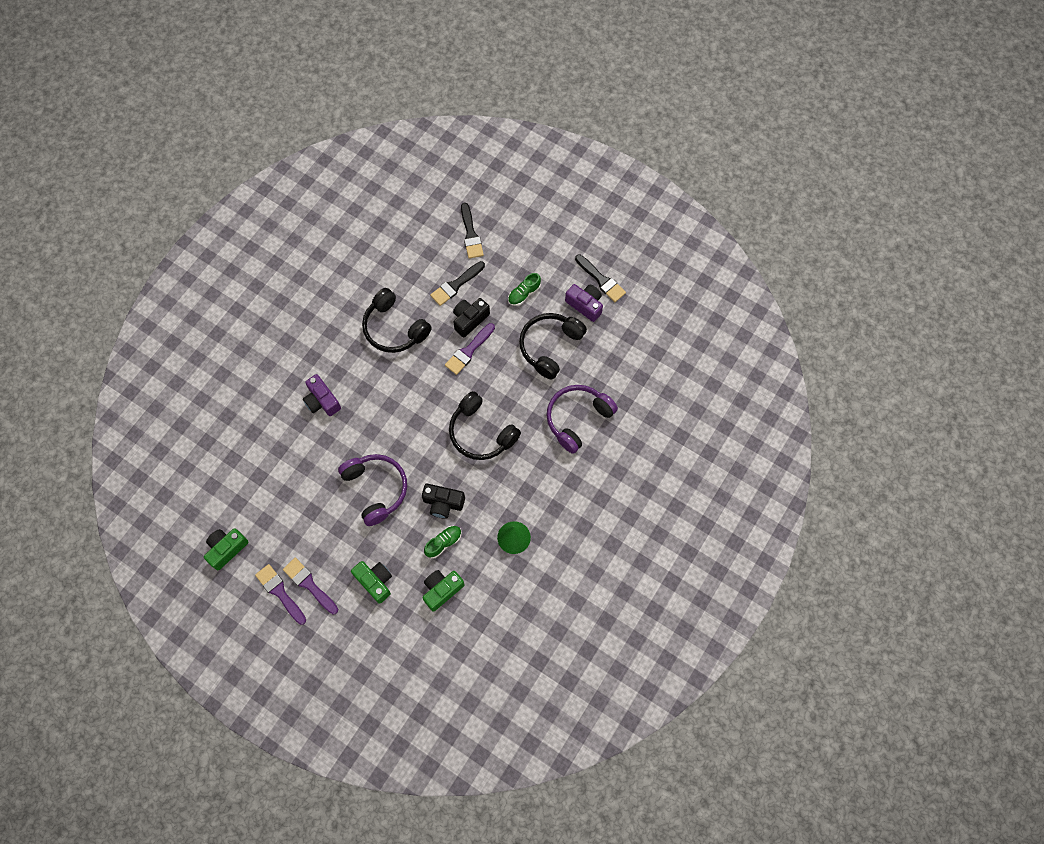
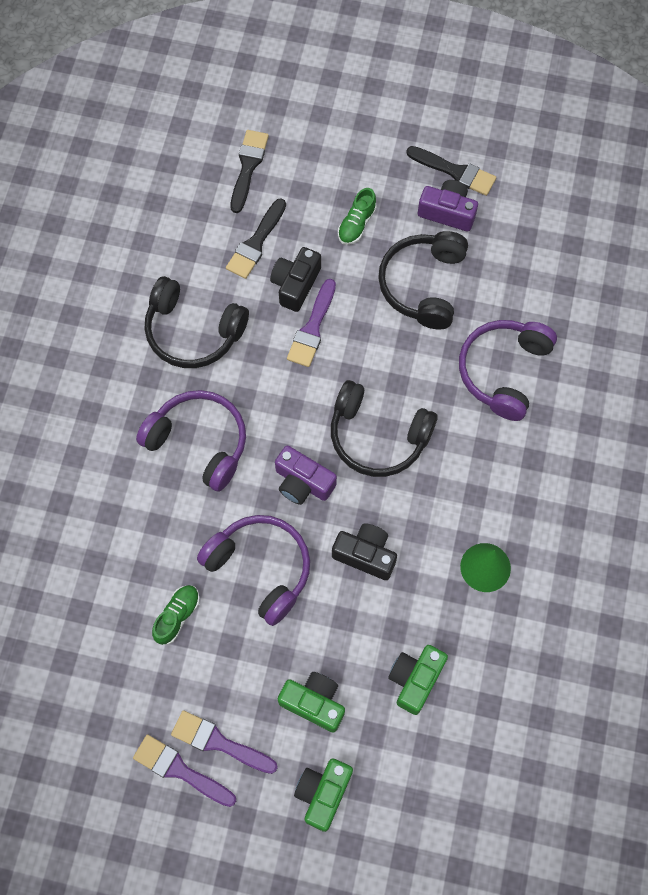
camera: 20 degrees left, 0 degrees up
green camera [204,528,249,570] -> green camera moved to [294,758,353,832]
purple camera [303,374,341,416] -> purple camera moved to [275,445,337,505]
black camera [422,484,465,519] -> black camera turned 150 degrees counterclockwise [332,523,397,580]
green shoe [424,526,462,558] -> green shoe moved to [152,585,200,645]
black brush [461,203,484,259] -> black brush turned 135 degrees counterclockwise [231,130,269,213]
none -> purple headphones [136,390,246,492]

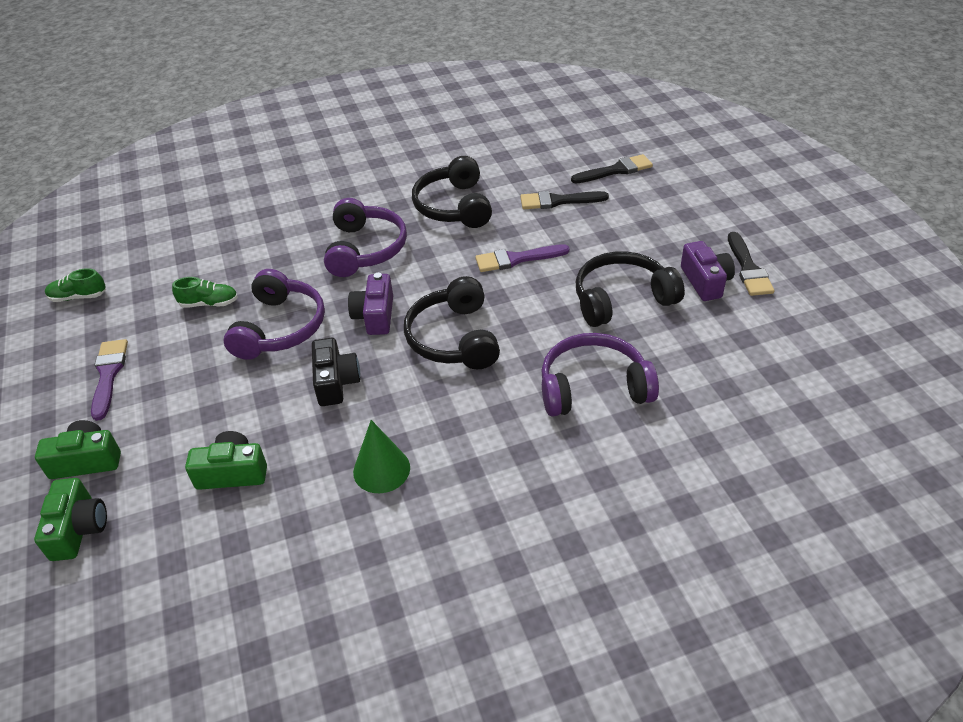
camera: 60 degrees right, 25 degrees down
purple brush [133,734,236,807] -> none
black camera [270,247,321,312] -> none
green camera [278,672,345,733] -> green camera moved to [34,478,107,561]
green shoe [338,188,377,245] -> green shoe moved to [45,268,106,302]

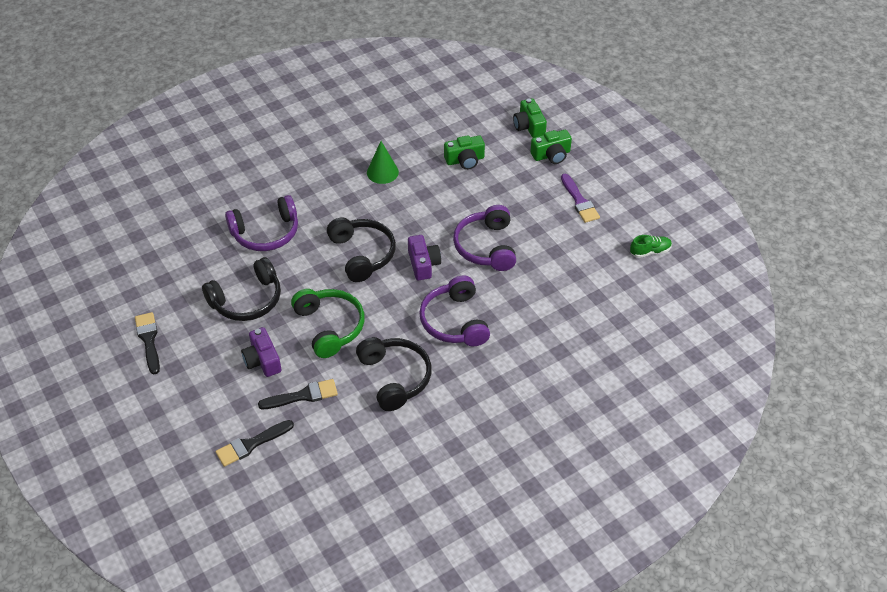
camera: 165 degrees right, 5 degrees up
green shoe [172,277,238,308] -> none
black camera [312,338,360,406] -> none
purple brush [475,244,570,272] -> green headphones [291,289,365,358]
purple camera [681,241,735,301] -> purple camera moved to [241,327,281,377]

